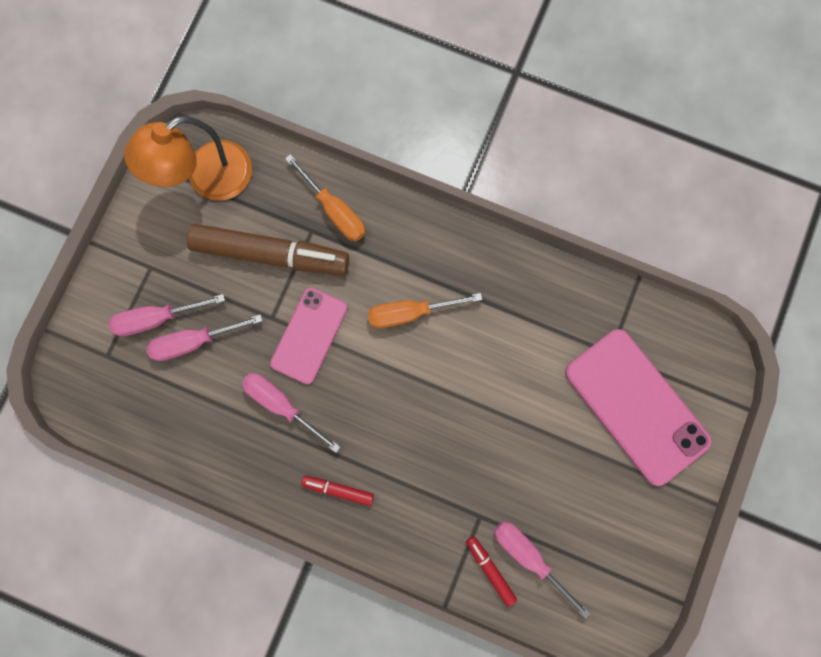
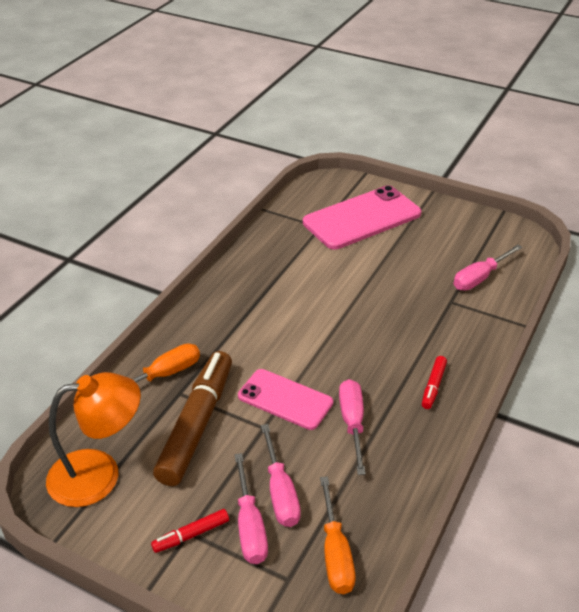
camera: 85 degrees left, 40 degrees down
orange lamp [124,116,252,201] -> orange lamp turned 75 degrees counterclockwise [46,372,141,507]
pink screwdriver [242,373,340,453] -> pink screwdriver turned 135 degrees clockwise [339,379,366,475]
orange screwdriver [368,293,482,328] -> orange screwdriver moved to [320,476,356,594]
red marker [466,536,517,607] -> red marker moved to [151,509,229,553]

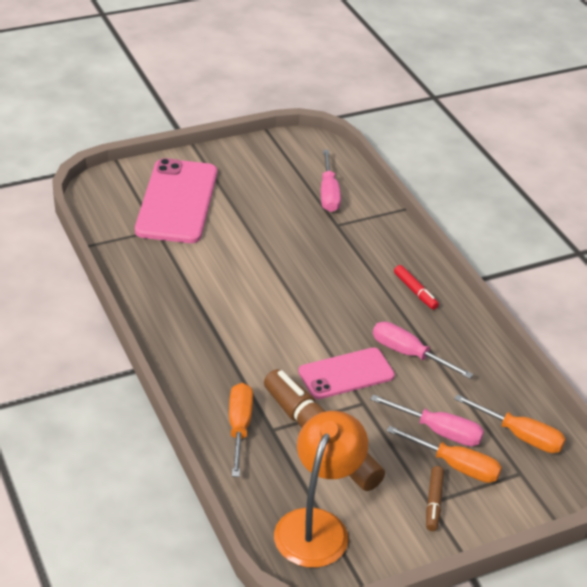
camera: 55 degrees left, 0 degrees up
red marker [151,509,229,553] -> brown marker [426,466,444,531]
pink screwdriver [234,453,268,564] -> orange screwdriver [386,426,502,483]

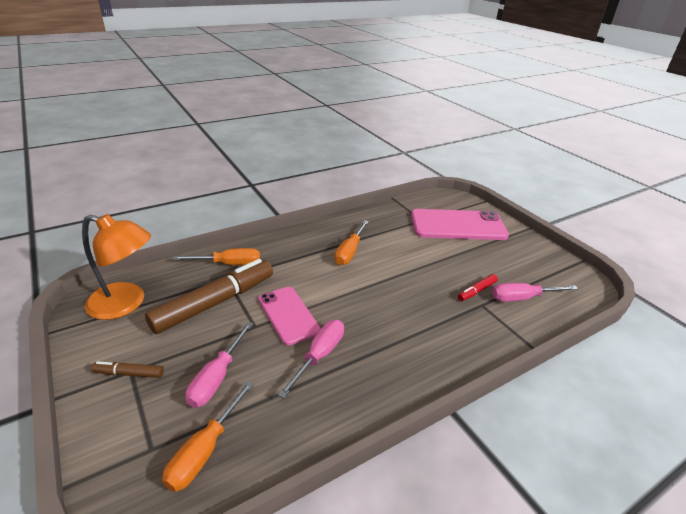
camera: 85 degrees right, 5 degrees down
orange screwdriver [386,426,502,483] -> orange screwdriver moved to [335,220,369,265]
red marker [394,265,439,310] -> red marker moved to [458,274,498,301]

